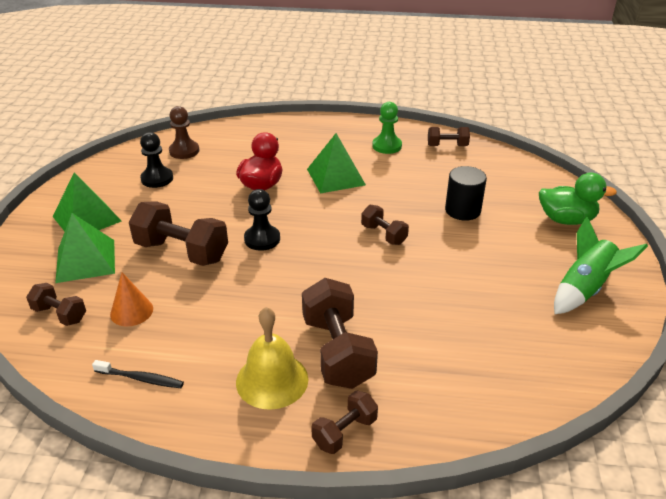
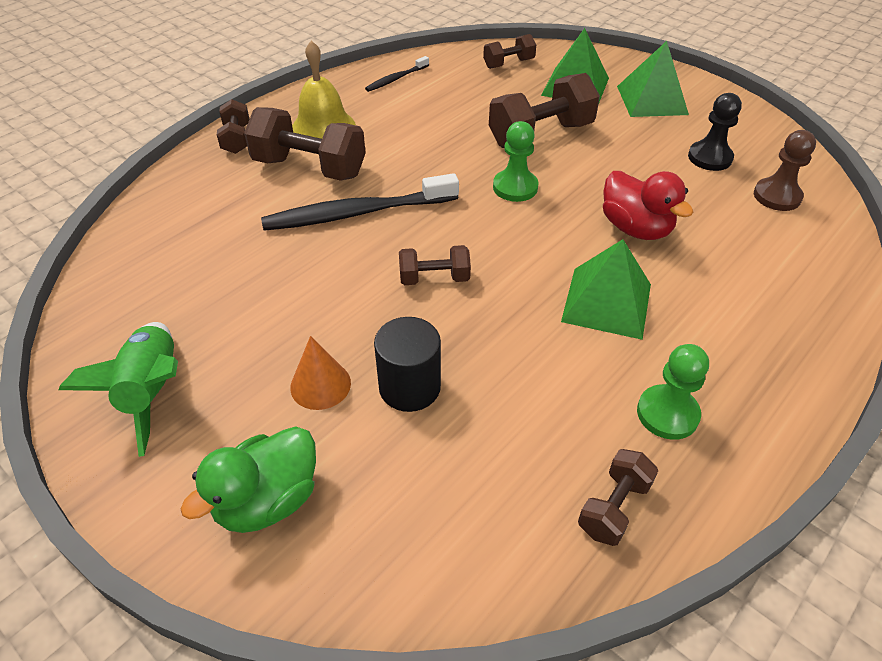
camera: 125 degrees right, 10 degrees up
orange cone [110,272,153,326] -> orange cone moved to [290,336,351,410]
black pawn [244,189,280,251] -> green pawn [493,121,538,202]
none -> black toothbrush [261,173,459,231]

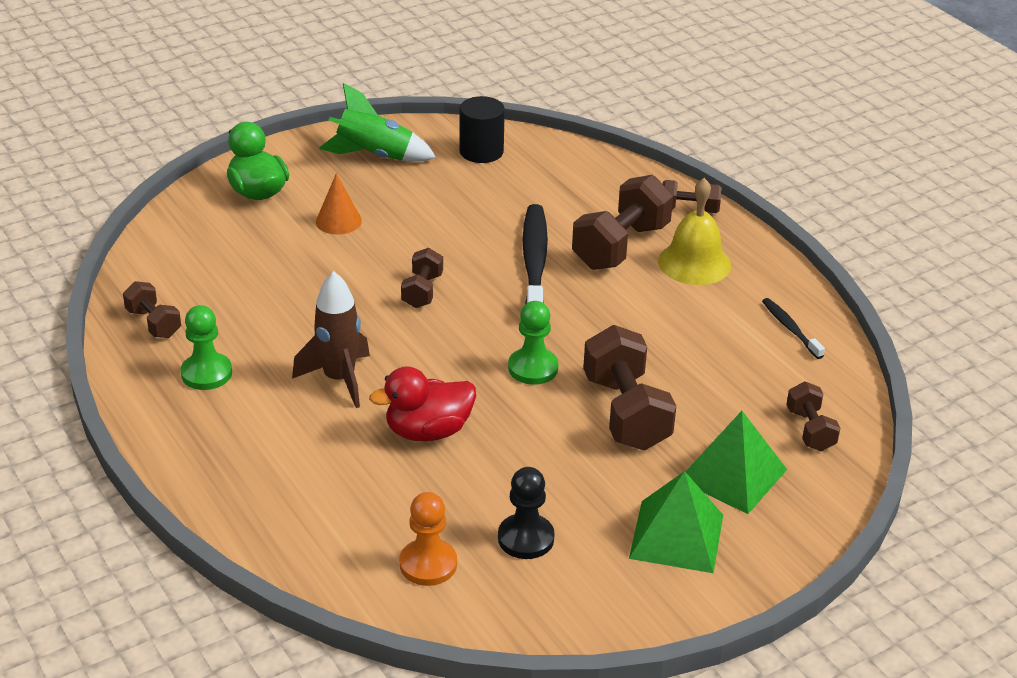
camera: 105 degrees right, 10 degrees down
black cylinder [374,317,441,412] -> black cylinder moved to [459,96,505,163]
green pyramid [561,239,651,340] -> brown rocket [292,271,370,408]
brown pawn [754,130,816,211] -> orange pawn [400,492,457,586]

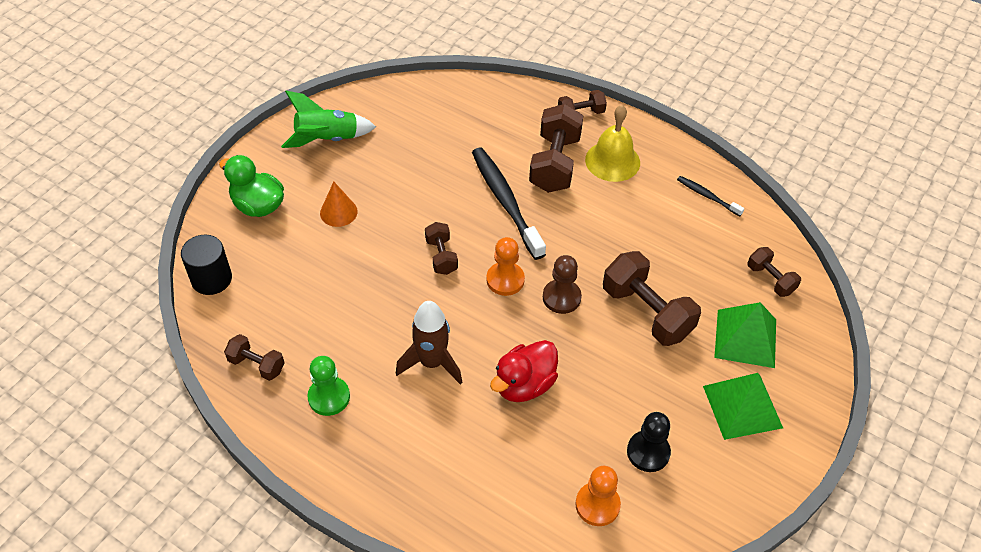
camera: 25 degrees left, 15 degrees up
black cylinder [459,96,505,163] -> black cylinder moved to [181,235,232,295]
green pawn [508,301,558,385] -> brown pawn [543,255,582,314]
none -> orange pawn [486,237,525,296]

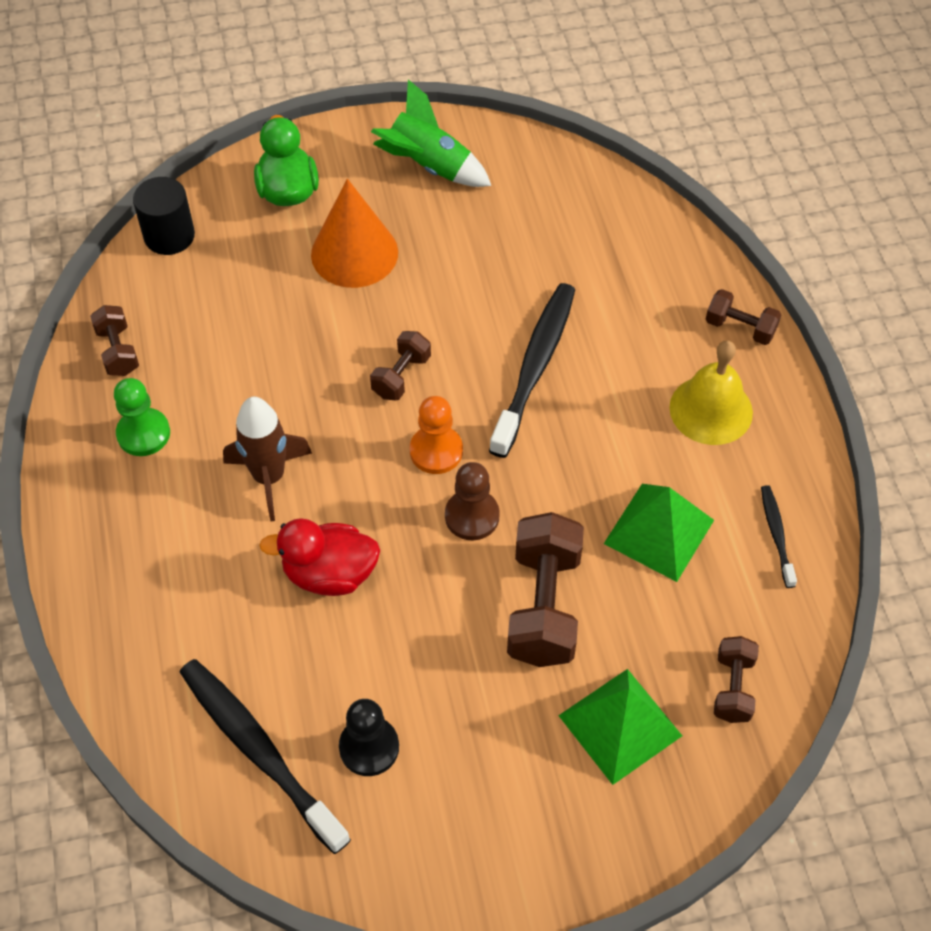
camera: 45 degrees right, 5 degrees up
orange cone [320,181,358,227] -> orange cone [311,179,398,288], size x1.74
brown dumbbell [529,104,583,193] -> none
orange pawn [575,466,621,526] -> black toothbrush [180,659,351,854]
green pyramid [703,373,783,440] -> green pyramid moved to [604,484,714,582]

